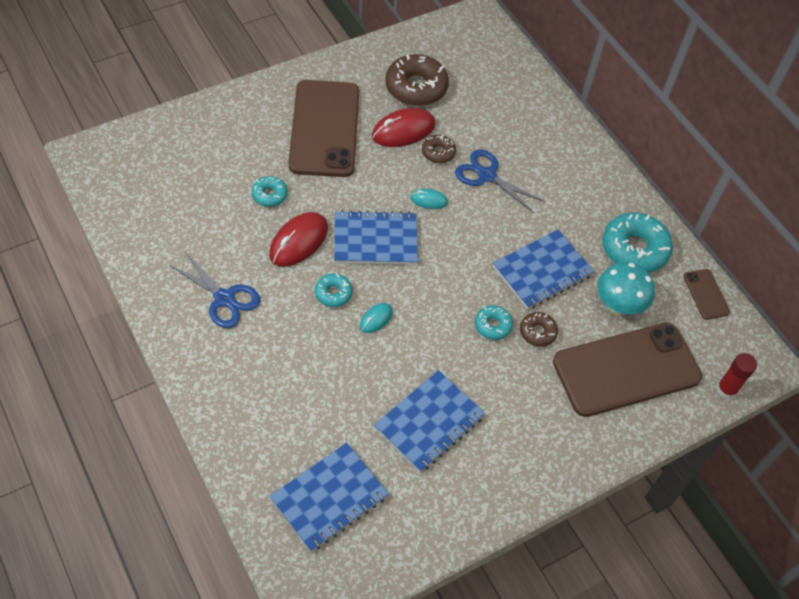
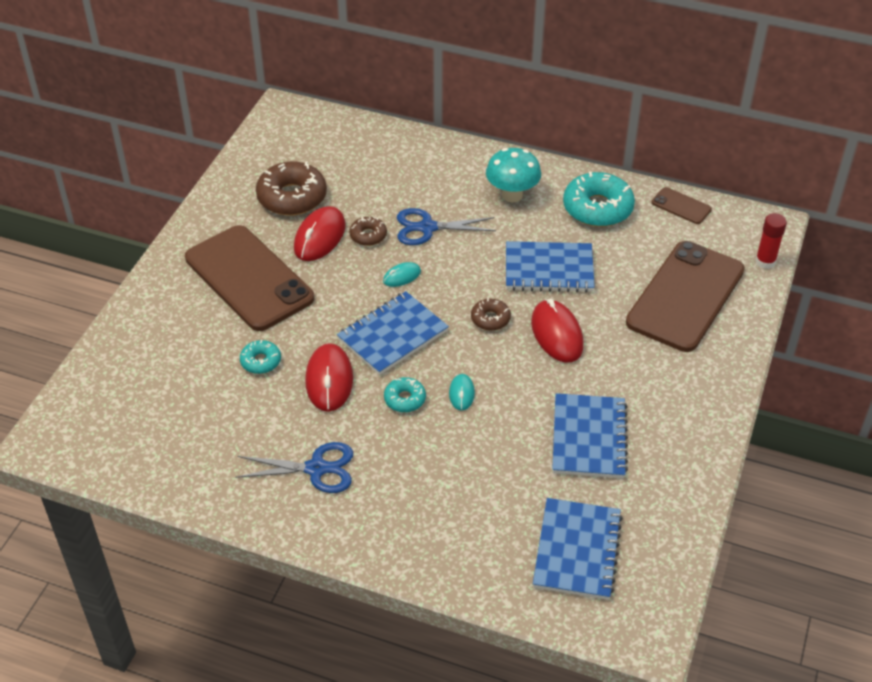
camera: 35 degrees left, 10 degrees down
turquoise donut [475,305,513,340] -> red mouse [531,299,584,363]
blue notebook [493,230,594,309] -> blue notebook turned 75 degrees clockwise [506,241,595,292]
brown donut [520,312,558,347] -> brown donut moved to [471,298,511,331]
turquoise mushroom [597,262,655,315] -> turquoise mushroom moved to [486,148,541,202]

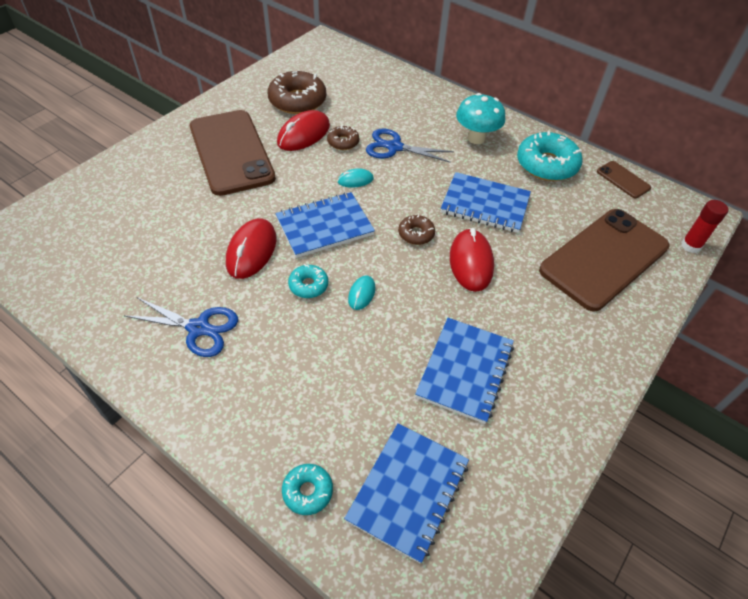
camera: 15 degrees right, 5 degrees up
turquoise donut [240,340,281,374] -> turquoise donut moved to [282,464,333,515]

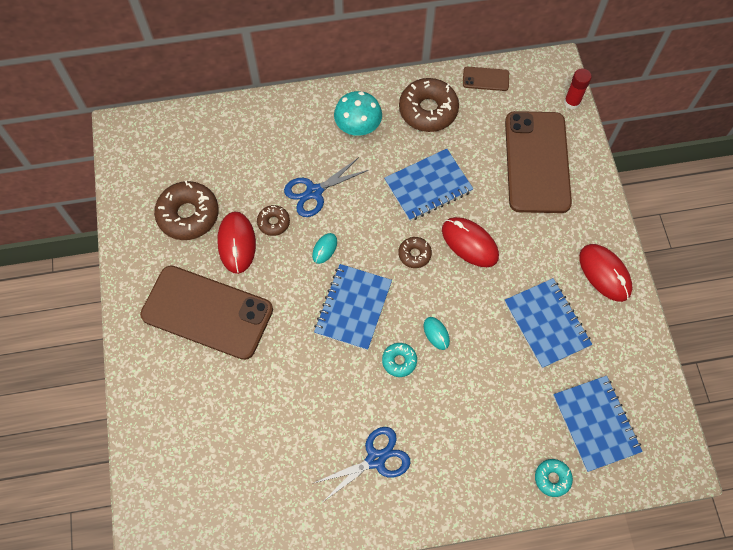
camera: 45 degrees left, 15 degrees up
red mouse [226,218,277,279] -> red mouse moved to [579,244,632,302]
turquoise donut [517,131,583,181] -> brown donut [399,78,459,132]

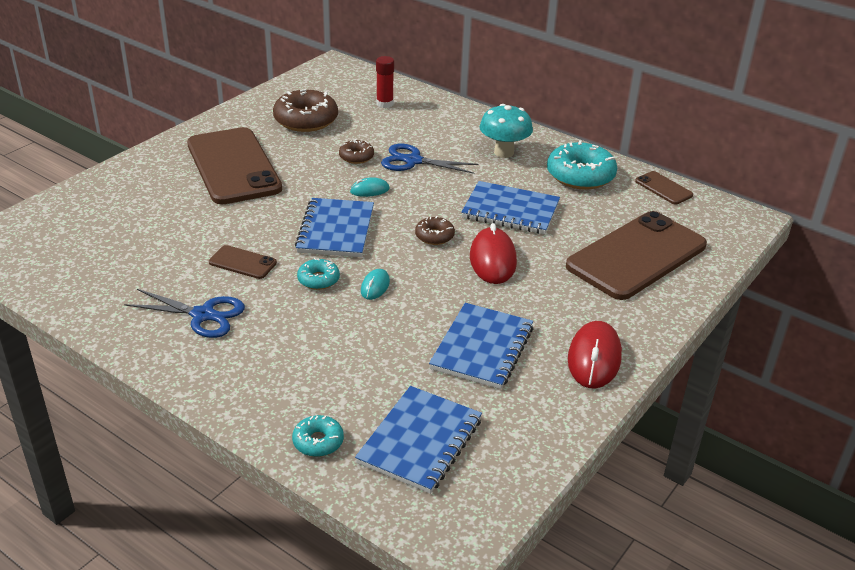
camera: 45 degrees right, 30 degrees down
red mouse [217,211,256,274] -> none
blue notebook [314,264,392,350] -> blue notebook turned 60 degrees counterclockwise [295,198,374,257]
brown donut [399,78,459,132] -> turquoise donut [547,140,617,190]
red glue stick [564,68,592,109] -> red glue stick moved to [376,56,394,108]
none -> brown phone [209,245,277,279]

